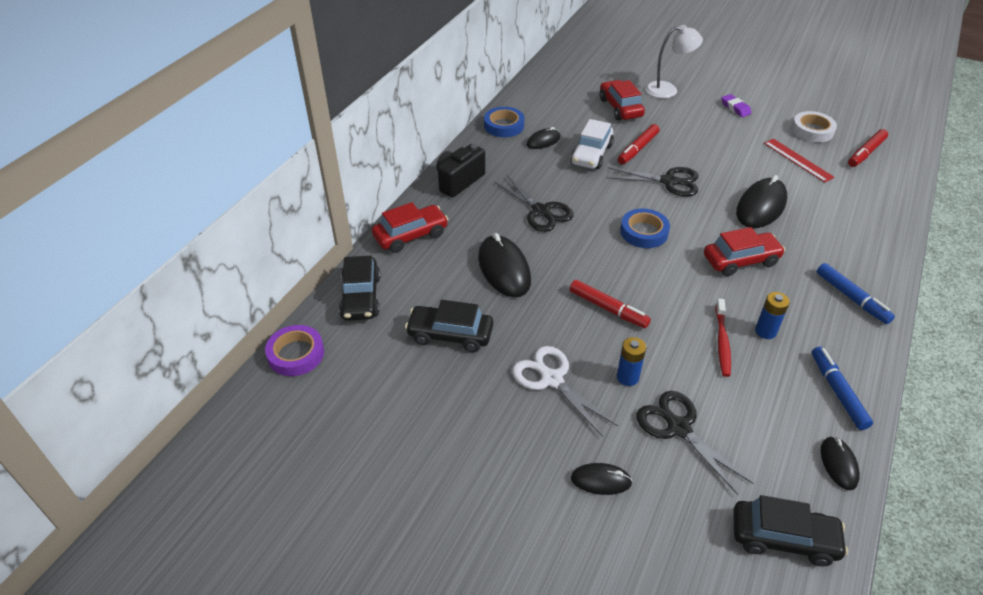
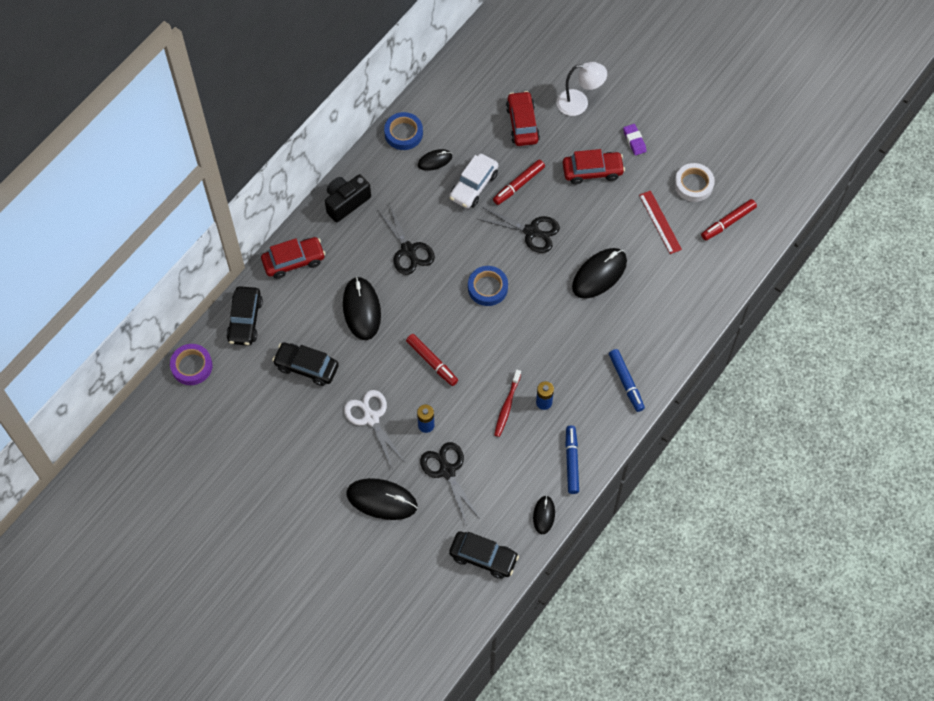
camera: 10 degrees right, 20 degrees up
black mouse [571,463,633,495] -> black mouse [346,478,417,520], size x1.82
red car [704,227,785,276] -> red car moved to [563,149,625,184]

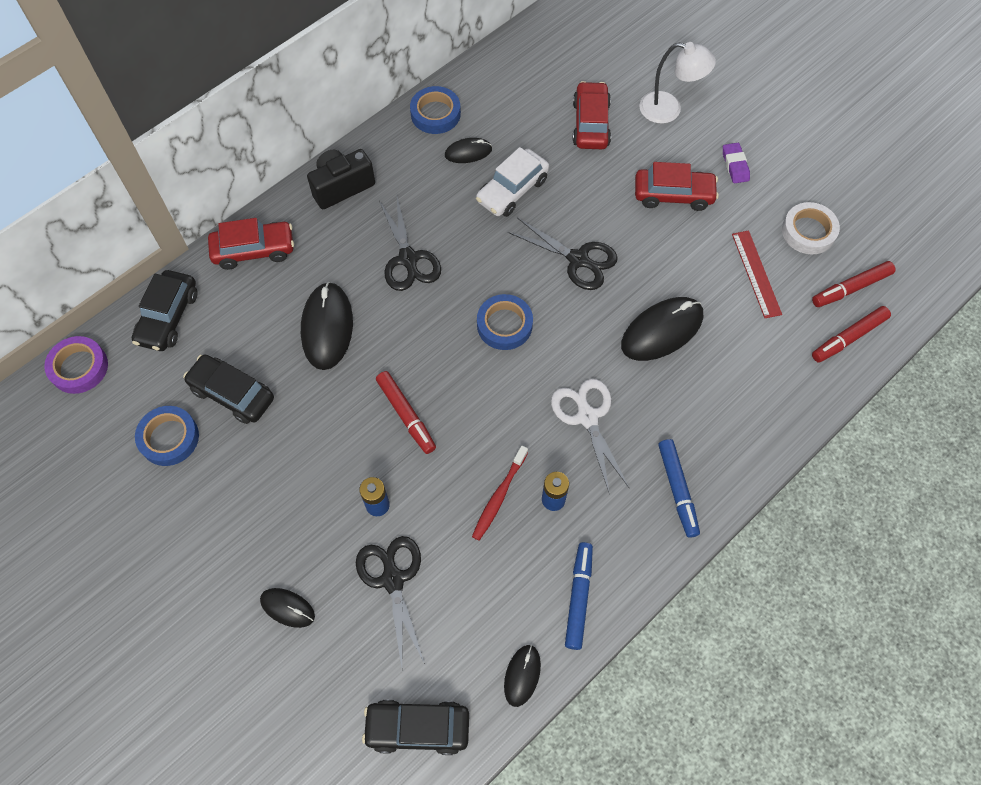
camera: 10 degrees right, 0 degrees up
white scissors [344,390,406,470] -> white scissors moved to [551,379,629,492]
black mouse [346,478,417,520] -> black mouse [260,588,315,628], size x0.55
black car [449,531,519,579] -> black car turned 150 degrees clockwise [362,700,469,755]
red marker [493,159,545,205] -> red marker moved to [812,306,891,362]
none -> blue tape [135,406,199,466]

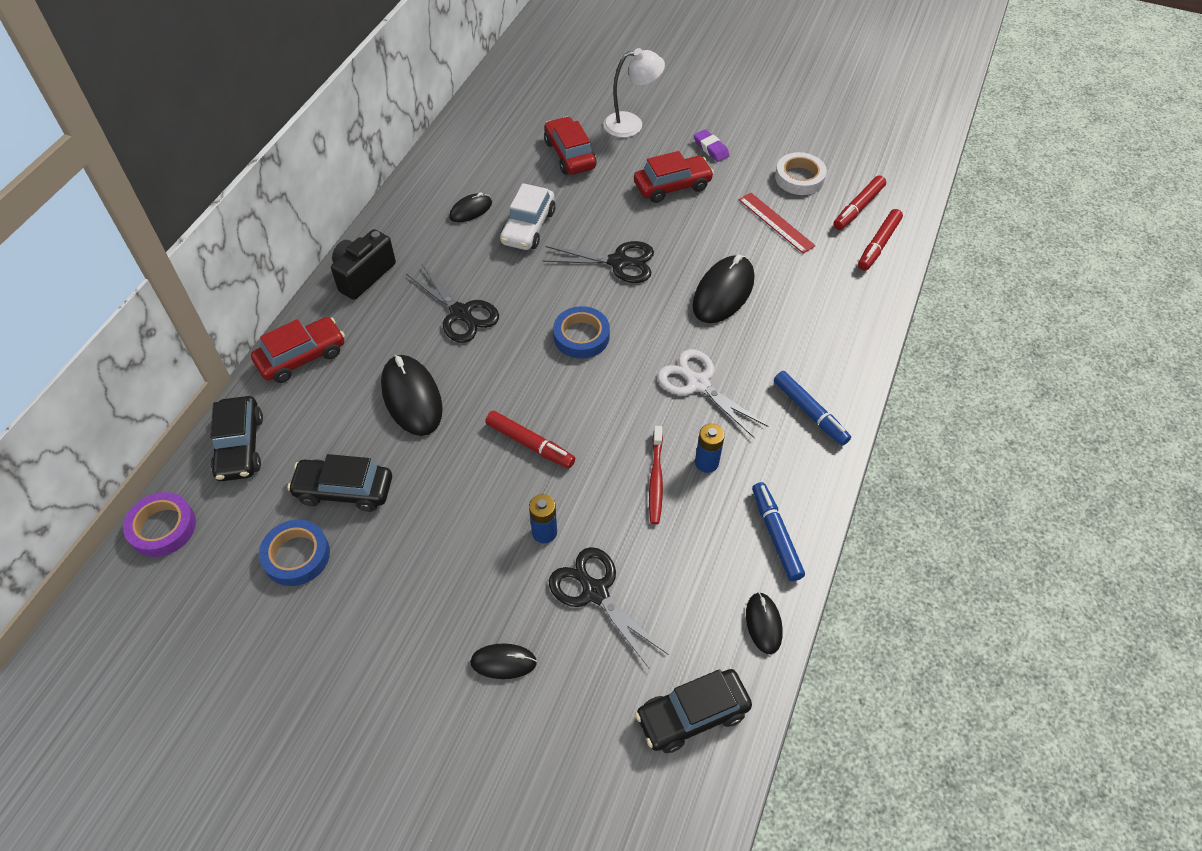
camera: 25 degrees left, 10 degrees down
blue tape [410,86,461,134] -> none

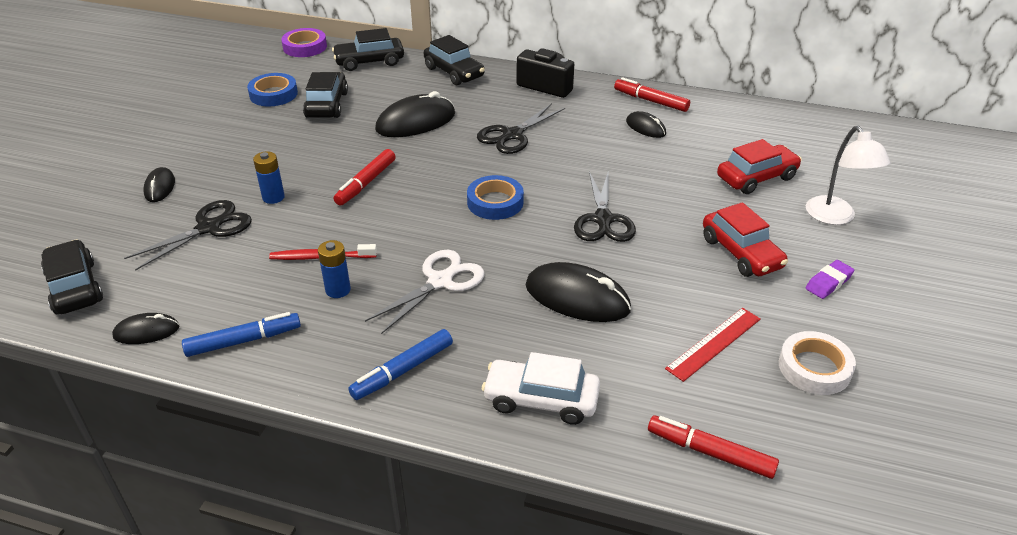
camera: 85 degrees right, 15 degrees down
red car [251,317,345,383] -> black car [424,35,485,85]
white car [500,183,555,250] -> white car moved to [482,352,600,425]
red marker [833,175,886,230] -> red marker moved to [614,77,690,112]

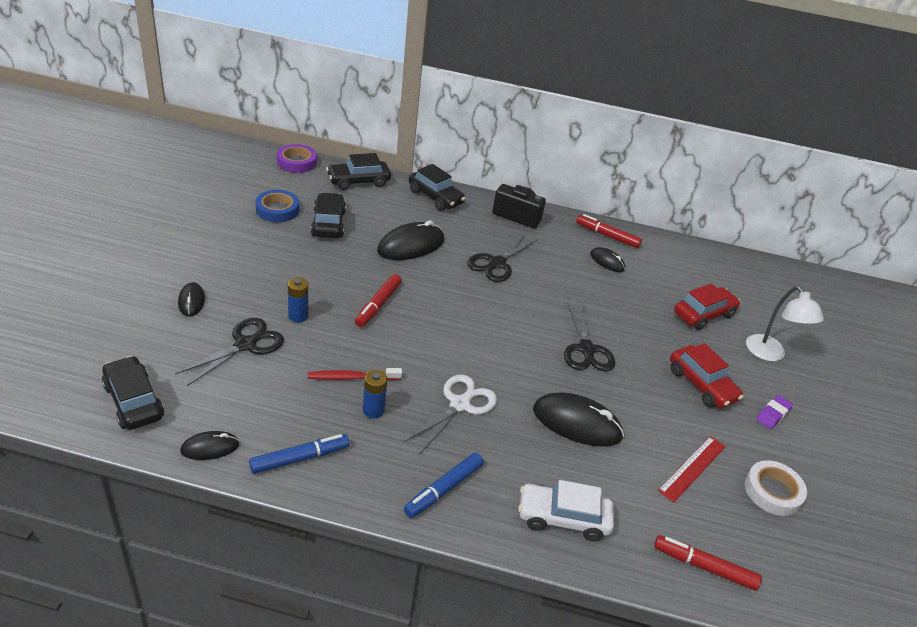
camera: 10 degrees left, 0 degrees up
blue tape [467,175,524,220] -> none

